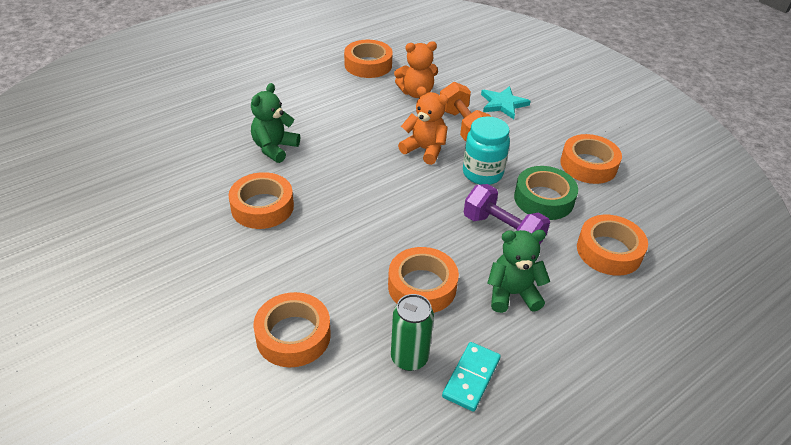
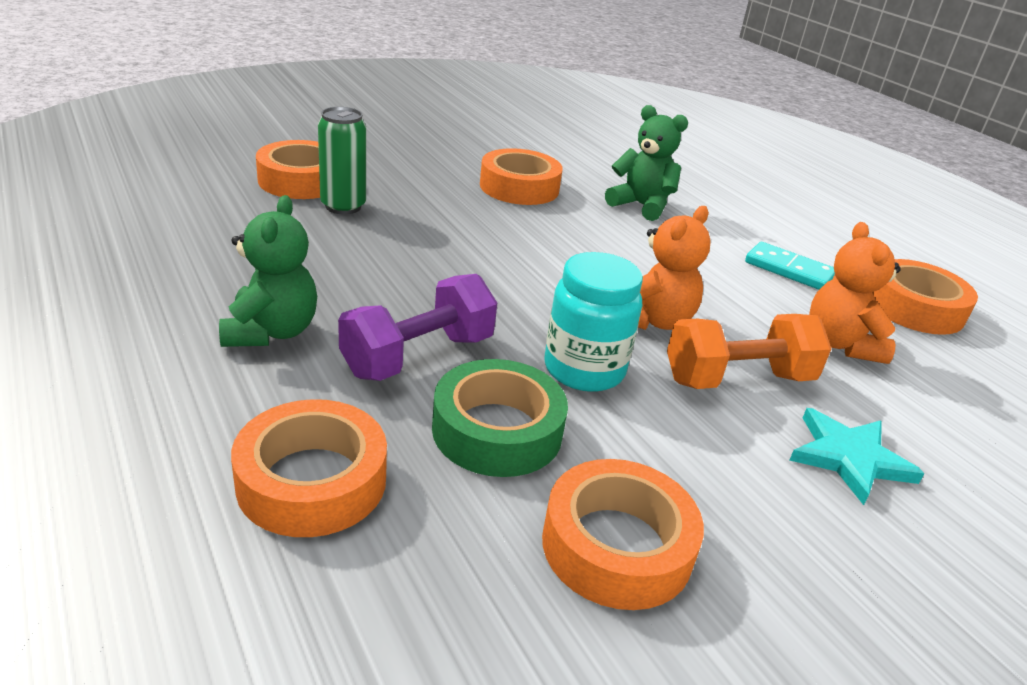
camera: 95 degrees right, 10 degrees down
orange tape [388,247,459,313] -> none
green can [391,294,434,371] -> green can moved to [318,107,366,214]
turquoise domino [442,342,501,412] -> turquoise domino moved to [745,242,835,290]

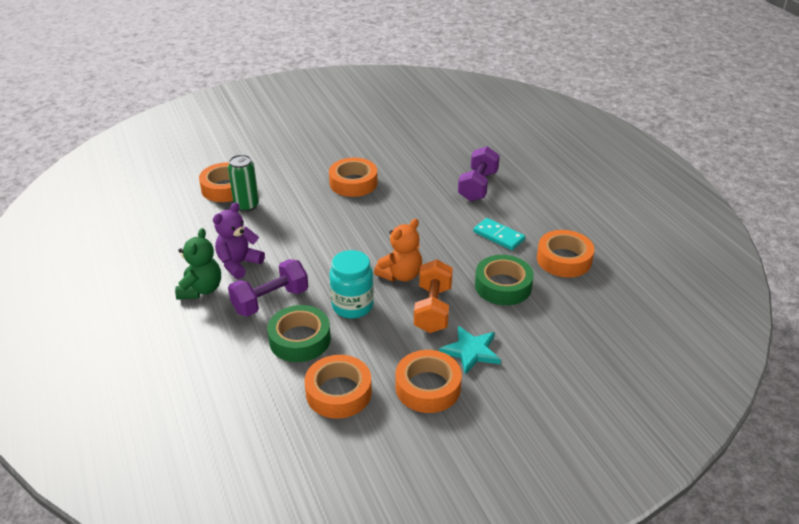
camera: 10 degrees right, 5 degrees up
orange tape [231,399,387,537] -> orange tape moved to [396,350,462,413]
green teddy bear [605,105,688,221] -> none
orange dumbbell [667,314,832,389] -> orange dumbbell turned 75 degrees counterclockwise [414,259,453,333]
orange teddy bear [809,222,901,364] -> green tape [475,255,534,305]
none -> purple teddy bear [213,203,265,279]
none -> purple dumbbell [458,146,500,201]

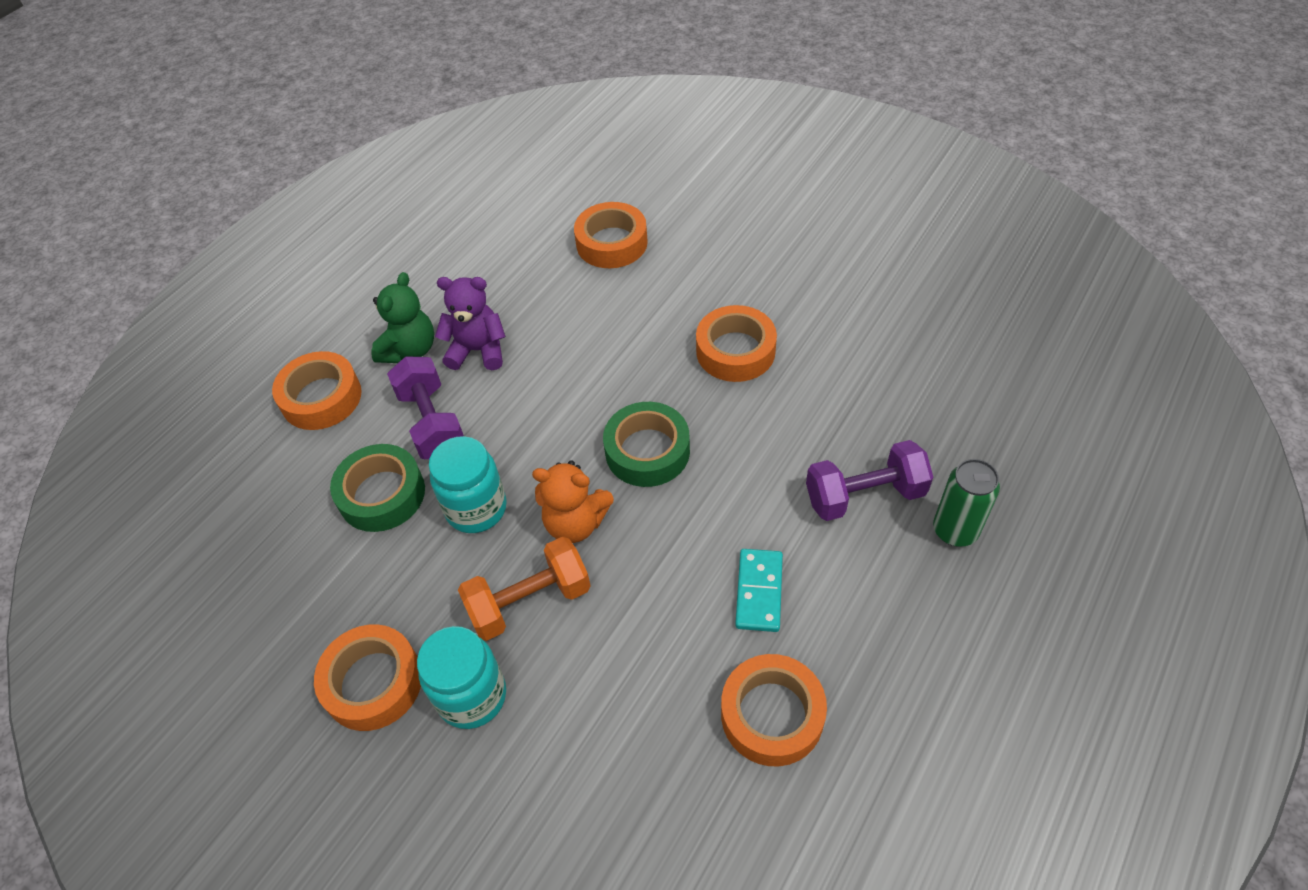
camera: 60 degrees right, 15 degrees up
green teddy bear [175,228,221,300] -> green teddy bear turned 45 degrees counterclockwise [372,272,434,363]
green can [228,154,259,212] -> green can moved to [933,459,1000,547]
purple dumbbell [228,259,308,317] -> purple dumbbell turned 45 degrees clockwise [387,356,464,459]
orange tape [305,355,372,419] -> orange tape moved to [272,351,362,430]
turquoise star [439,326,501,375] -> turquoise jar [417,626,506,729]
green tape [475,255,534,305] -> green tape moved to [603,402,690,487]

